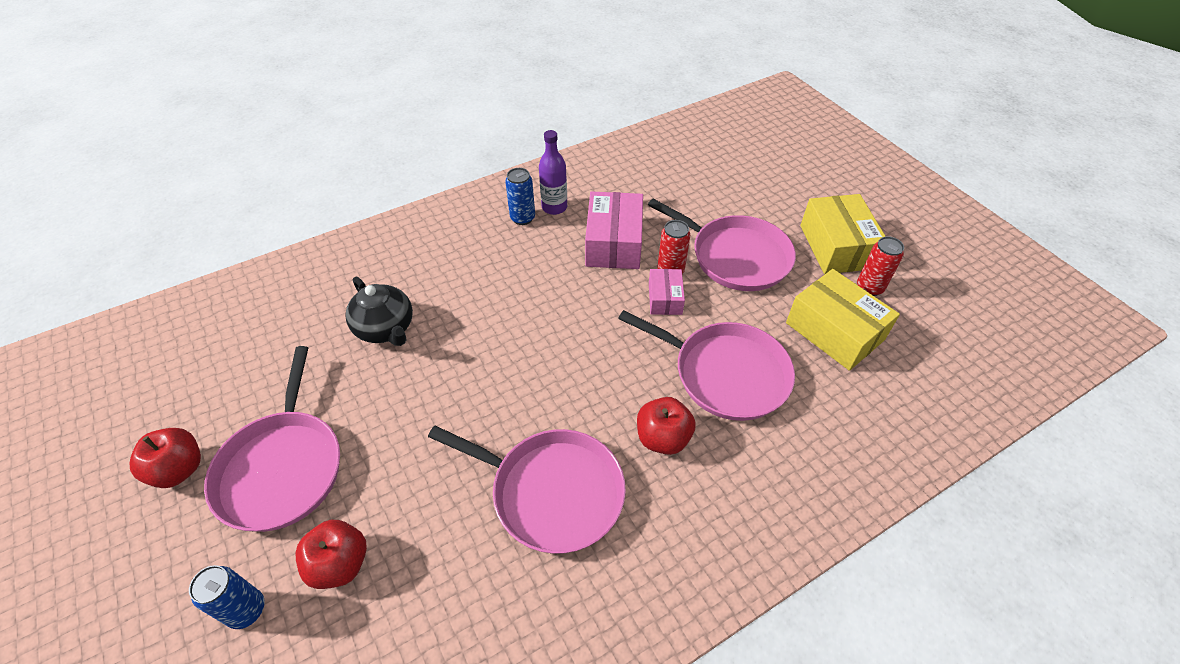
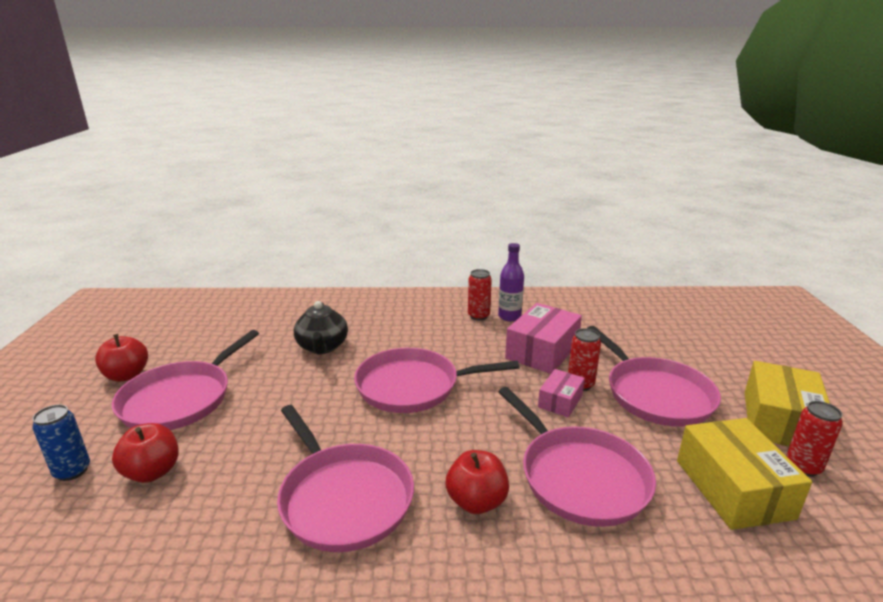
camera: 30 degrees right, 25 degrees down
blue can [505,168,535,225] -> red can [468,269,492,320]
none -> pink pan [354,348,520,413]

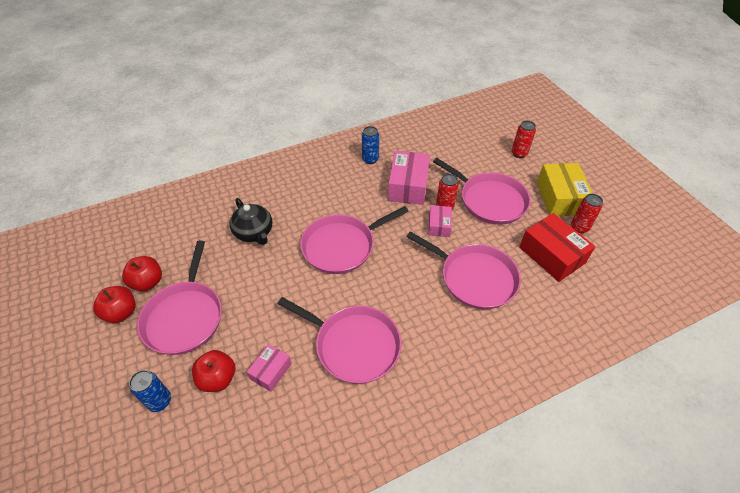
camera: 25 degrees left, 25 degrees up
red apple [446,450,509,514] -> red apple moved to [122,256,162,291]
red can [468,269,492,320] -> red can moved to [512,120,536,158]
purple bottle [498,243,524,321] -> blue can [362,126,379,164]
yellow box [677,418,812,530] -> red box [519,213,596,282]
none -> pink box [247,344,292,392]

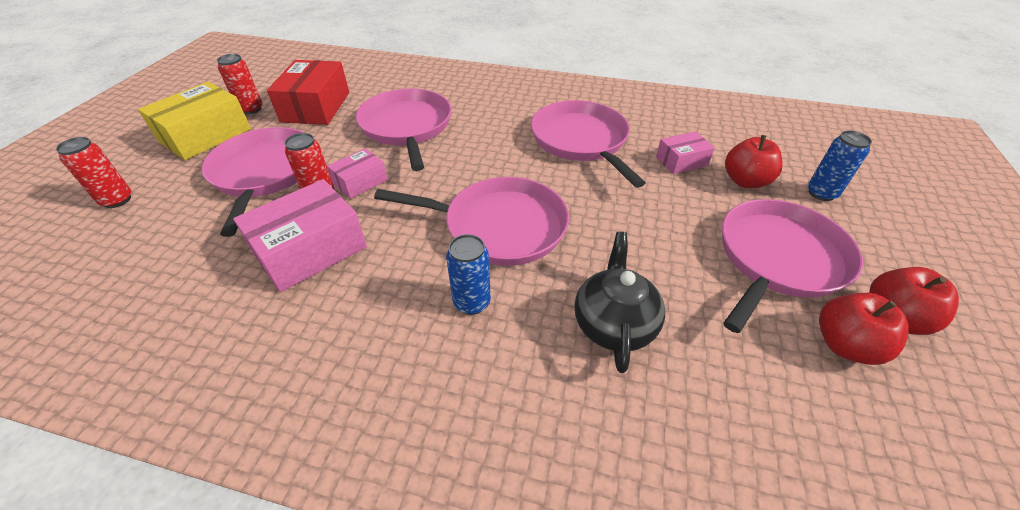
camera: 140 degrees left, 5 degrees down
blue can [362,126,379,164] -> blue can moved to [446,234,491,315]

